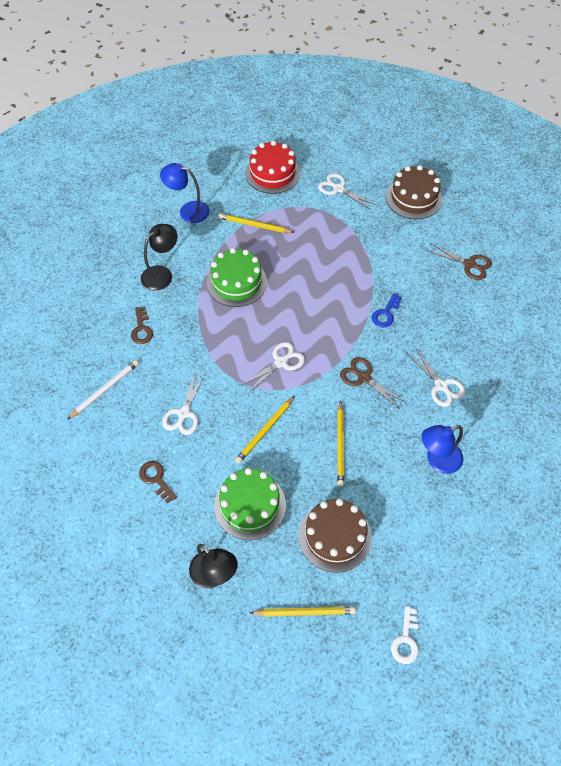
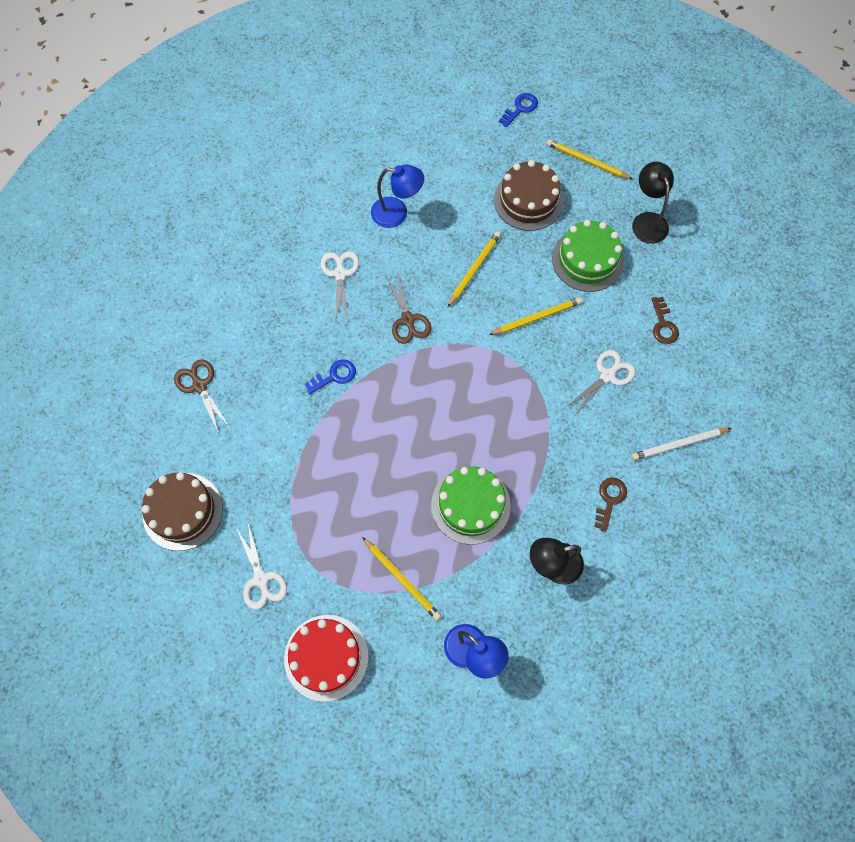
camera: 150 degrees left, 10 degrees up
white scissors [240,342,305,393] -> none
white key [391,606,419,664] -> blue key [499,93,538,127]

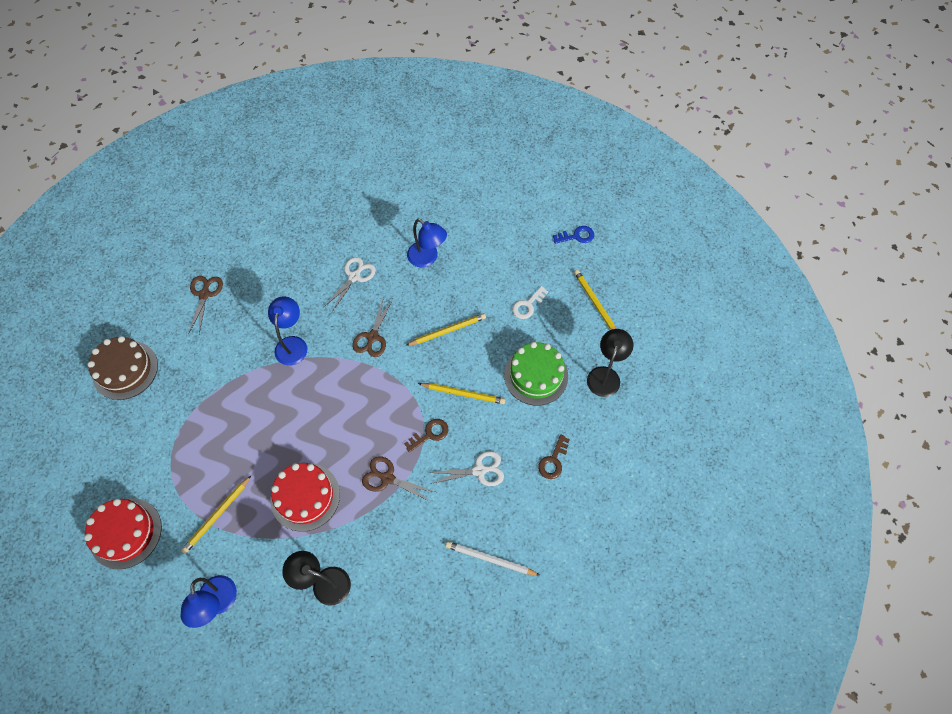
camera: 35 degrees right, 5 degrees down
white scissors [236,522,287,610] -> none
blue key [305,359,356,394] -> blue lamp [268,296,307,366]
yellow pencil [362,537,441,620] -> yellow pencil turned 45 degrees clockwise [181,476,251,554]
green cake [431,466,511,545] -> red cake [270,463,340,532]
brown cake [494,160,564,231] -> white key [512,286,548,319]
brown key [594,477,627,532] -> brown key moved to [404,419,449,453]
none -> brown scissors [362,456,436,502]

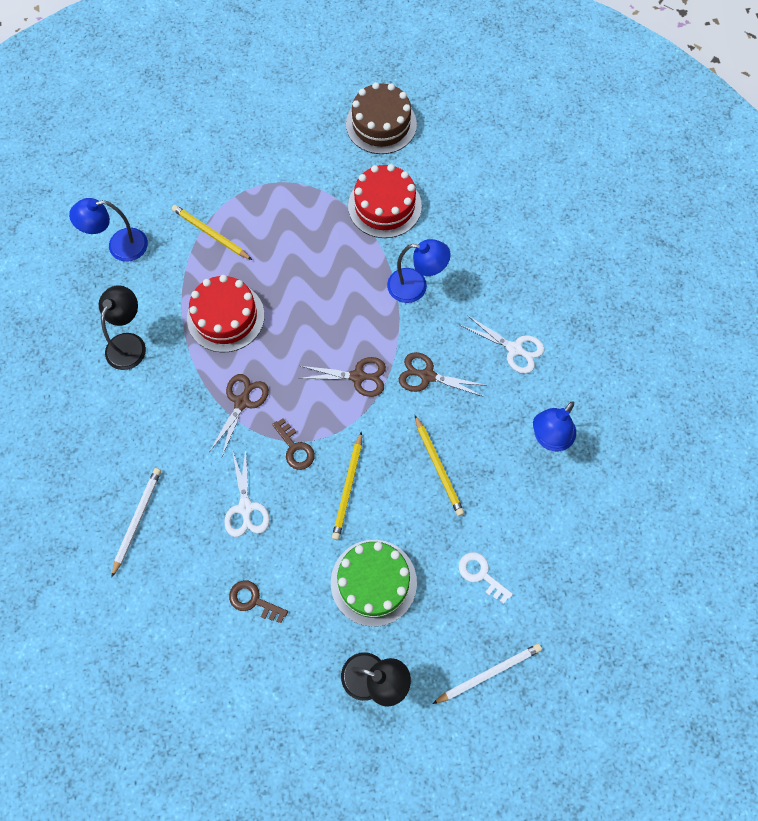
camera: 90 degrees right, 5 degrees up
red cake [84,498,162,569] -> red cake moved to [348,164,422,238]
brown scissors [188,276,223,334] -> brown scissors moved to [298,357,386,397]
blue key [553,226,594,244] -> none
yellow pencil [574,270,616,330] -> white pencil [432,643,542,704]

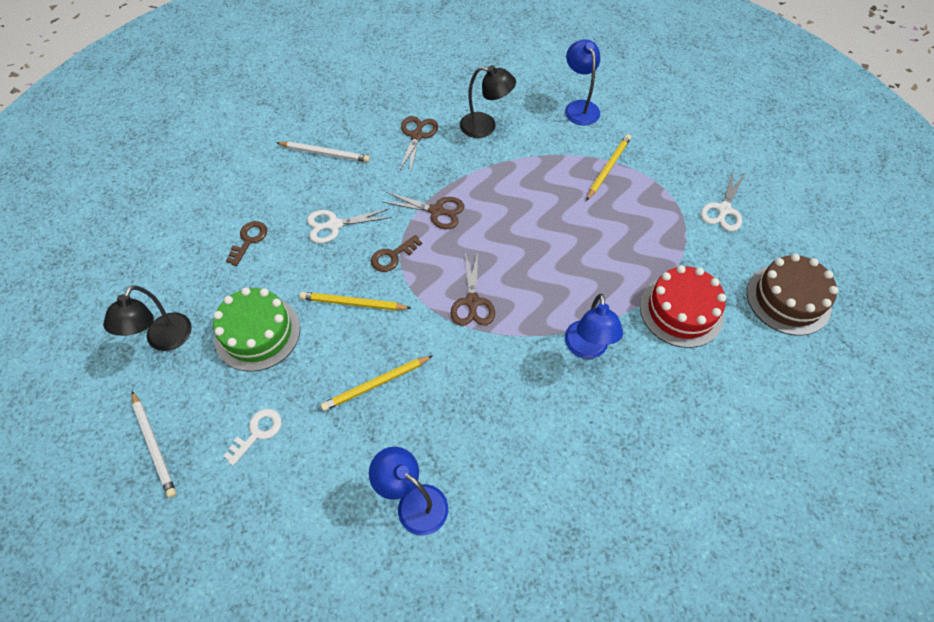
camera: 85 degrees right, 10 degrees down
red cake [187,275,265,352] -> none
brown scissors [399,352,487,397] -> brown scissors moved to [398,116,438,174]
white scissors [462,315,545,374] -> white scissors moved to [701,169,746,232]

